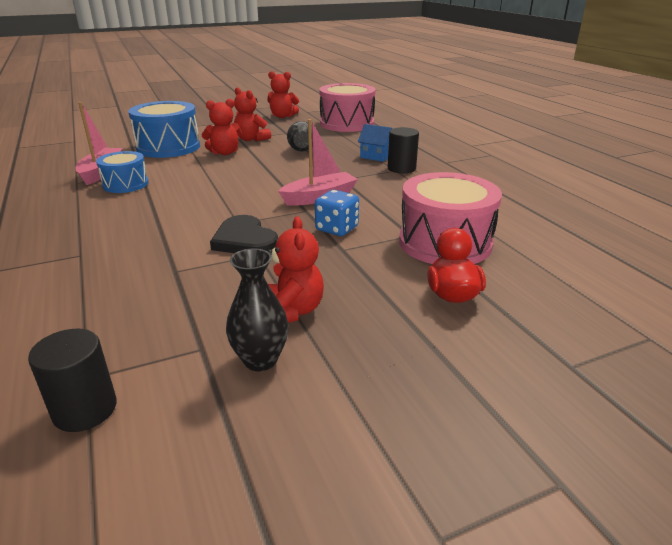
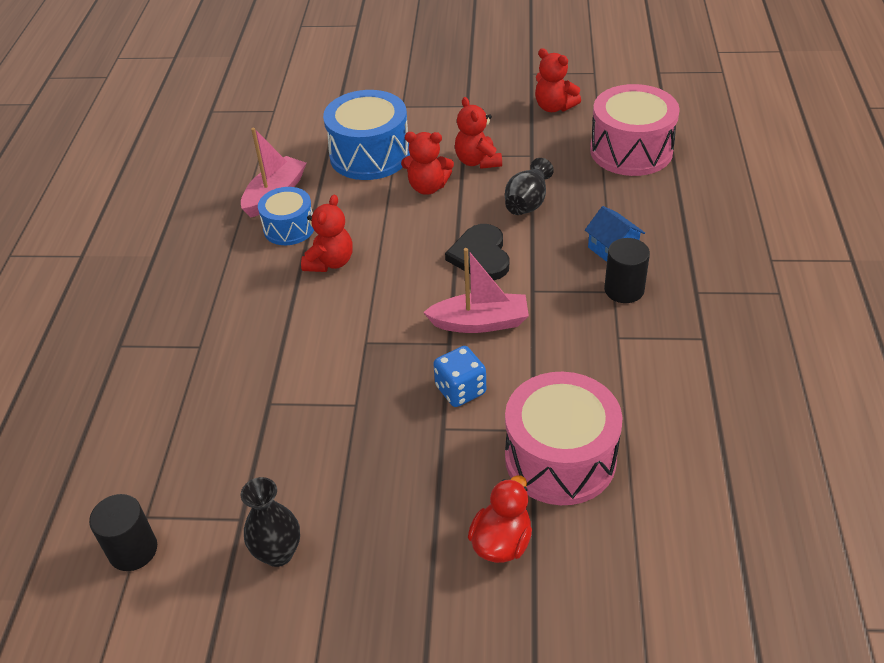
camera: 30 degrees right, 15 degrees up
black heart [210,215,278,253] -> black heart moved to [445,224,509,280]
red teddy bear [267,216,324,323] -> red teddy bear moved to [301,195,353,272]

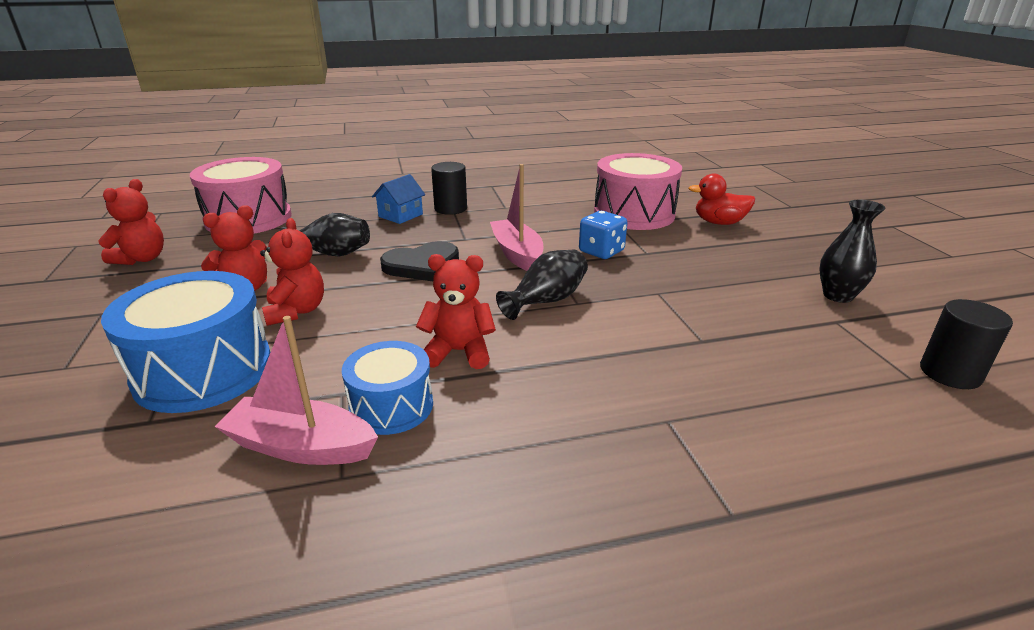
camera: 110 degrees left, 15 degrees down
none -> black vase [496,250,588,320]

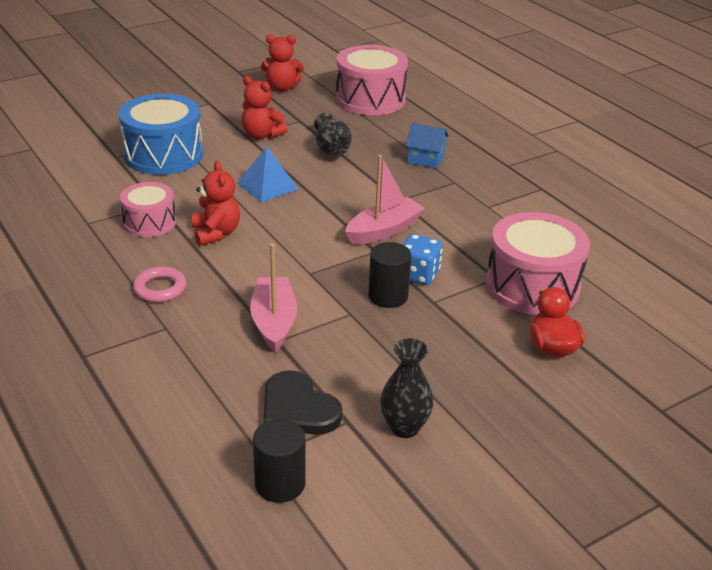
camera: 70 degrees right, 5 degrees up
pink boat [215,316,378,465] -> pink boat moved to [250,243,297,353]
red teddy bear [260,218,324,326] -> none
blue drum [342,341,433,435] -> pink drum [120,182,176,237]
black heart [380,241,459,281] -> black heart moved to [264,370,342,435]
black cylinder [431,162,467,215] -> black cylinder moved to [368,242,411,308]
black vase [496,250,588,320] -> none
none -> pink ring [133,266,186,302]
none -> blue pyramid [237,146,299,202]

